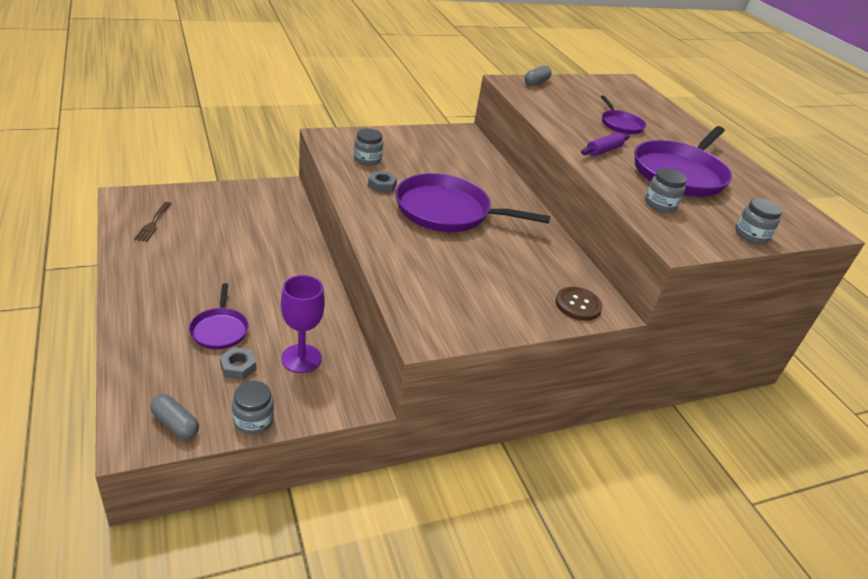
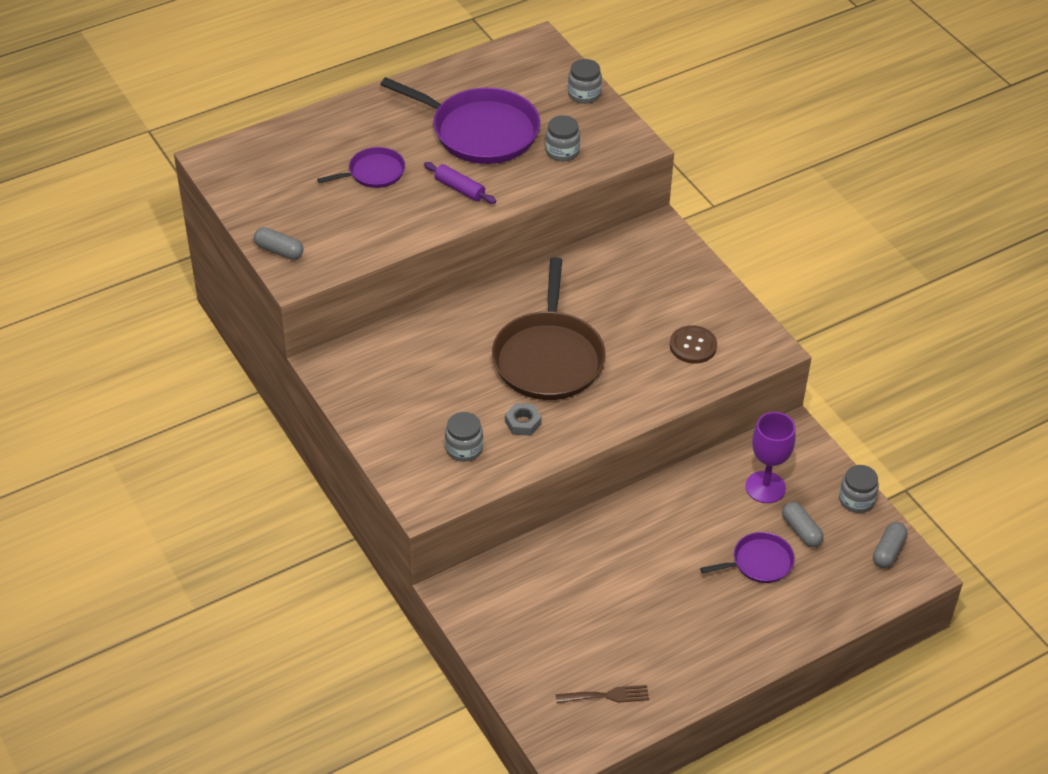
camera: 95 degrees left, 10 degrees up
grey nut [220,347,257,380] -> grey capsule [782,502,824,547]
purple pan [395,173,550,232] -> brown pan [492,257,606,400]
brown button [556,287,602,321] -> brown button moved to [670,325,717,364]

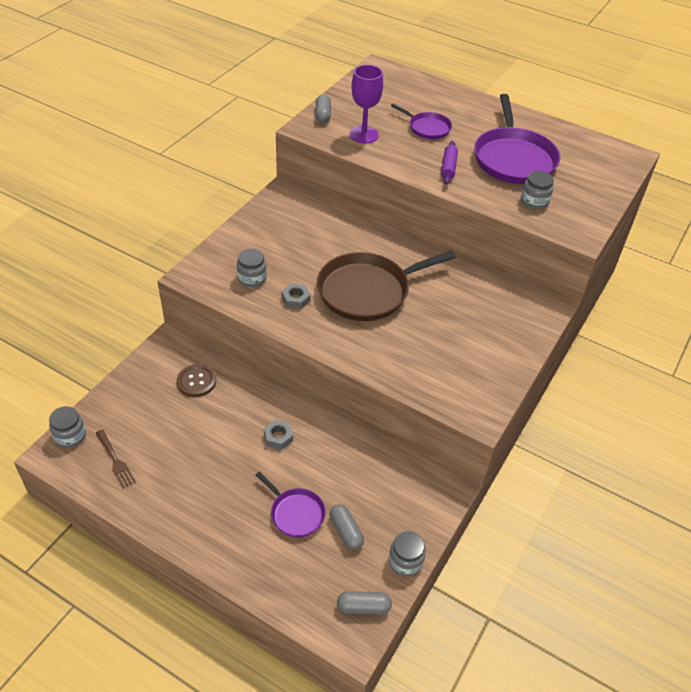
camera: 60 degrees right, 0 degrees up
grey jar [568,59,602,104] -> grey jar moved to [49,406,86,448]
brown button [670,325,717,364] -> brown button moved to [176,364,216,397]
purple goblet [745,412,796,503] -> purple goblet moved to [349,65,383,144]
grey capsule [782,502,824,547] -> grey capsule turned 60 degrees counterclockwise [330,504,364,550]
none -> grey nut [264,420,293,450]

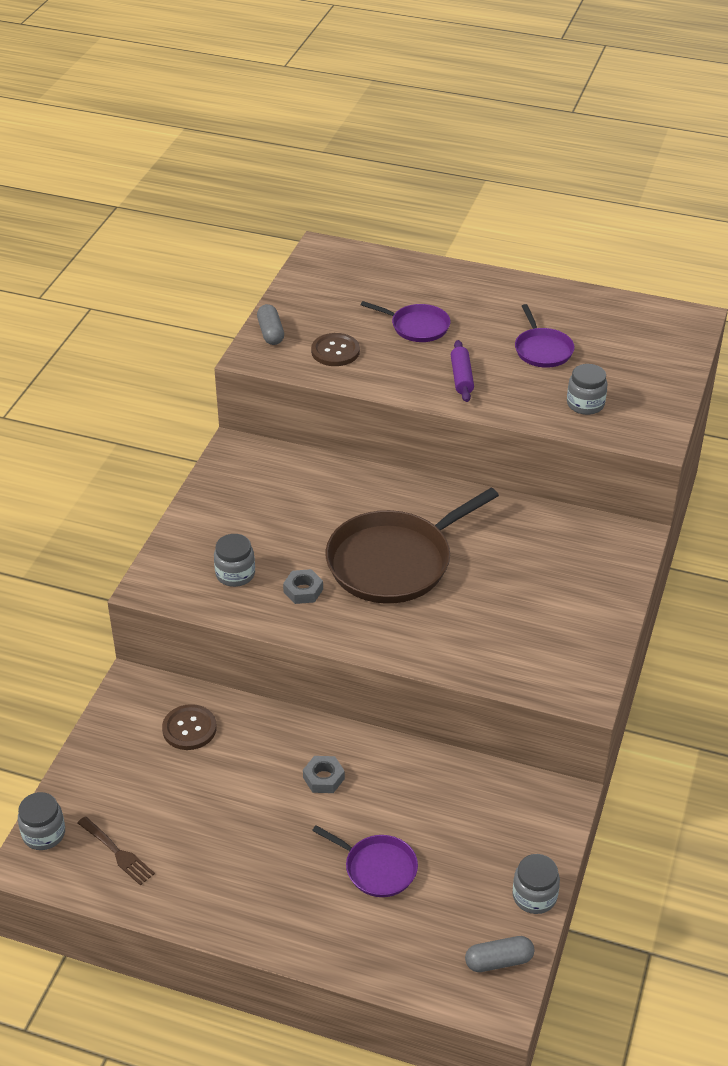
camera: 10 degrees left, 5 degrees down
grey capsule [330,504,364,550] -> none
purple goblet [349,65,383,144] -> brown button [311,333,360,366]
purple pan [474,94,560,184] -> purple pan [515,304,575,368], size x0.52

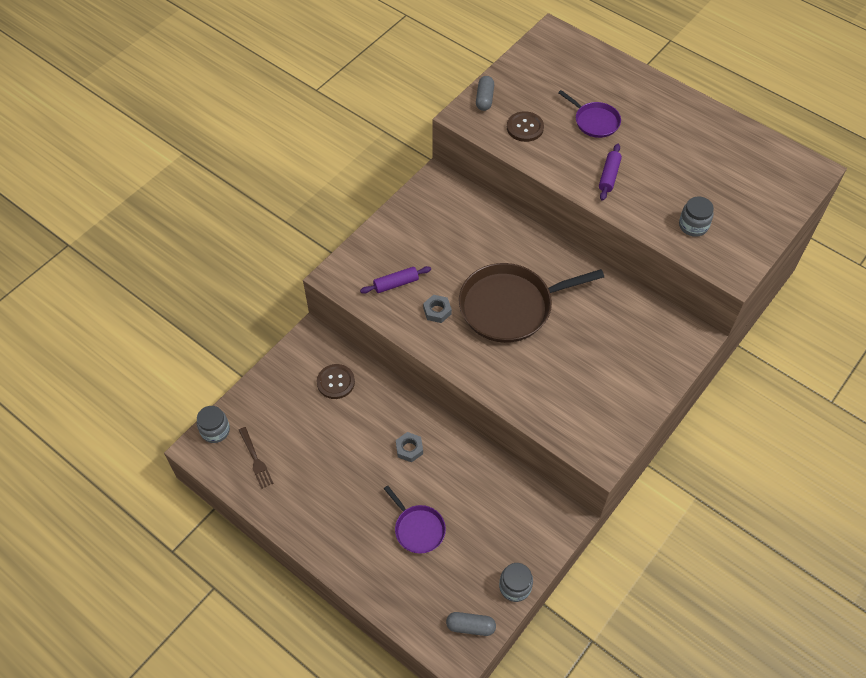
camera: 20 degrees right, 15 degrees up
grey jar [214,534,255,587] -> purple rolling pin [360,266,431,294]
purple pan [515,304,575,368] -> none

